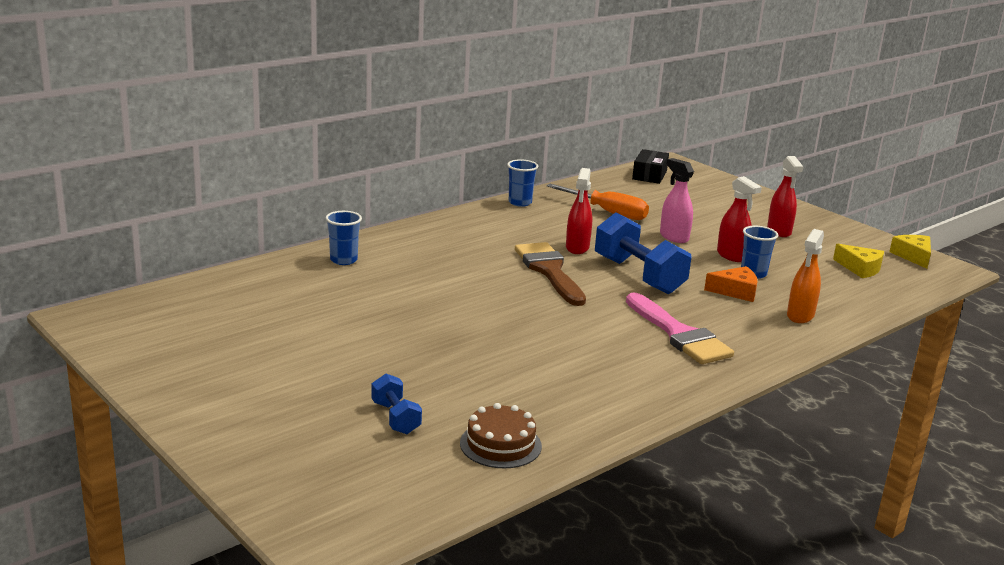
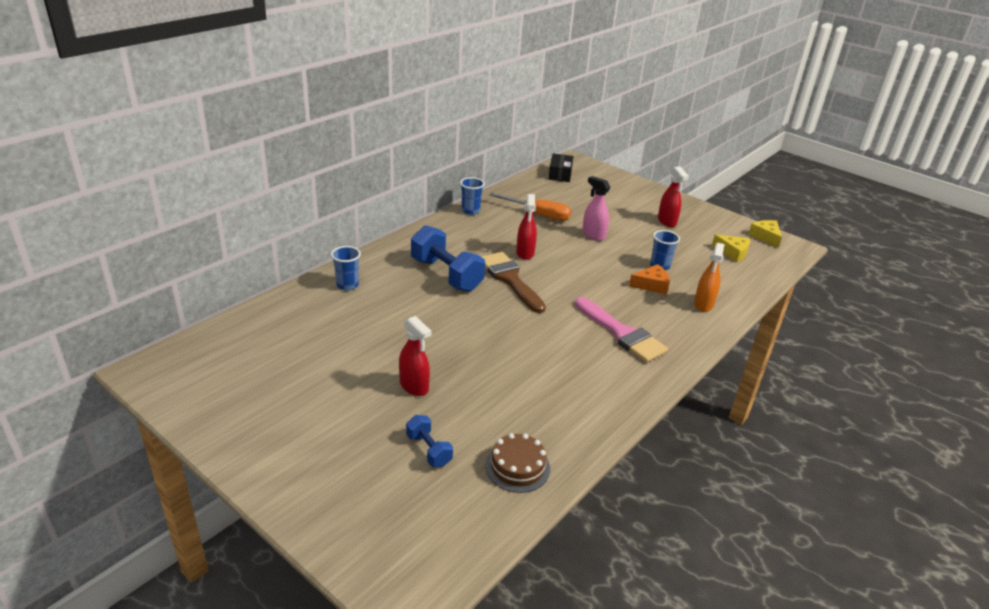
camera: 10 degrees left, 10 degrees up
blue dumbbell [595,212,691,294] -> blue dumbbell moved to [411,225,485,292]
red spray bottle [717,176,762,262] -> red spray bottle moved to [399,316,431,396]

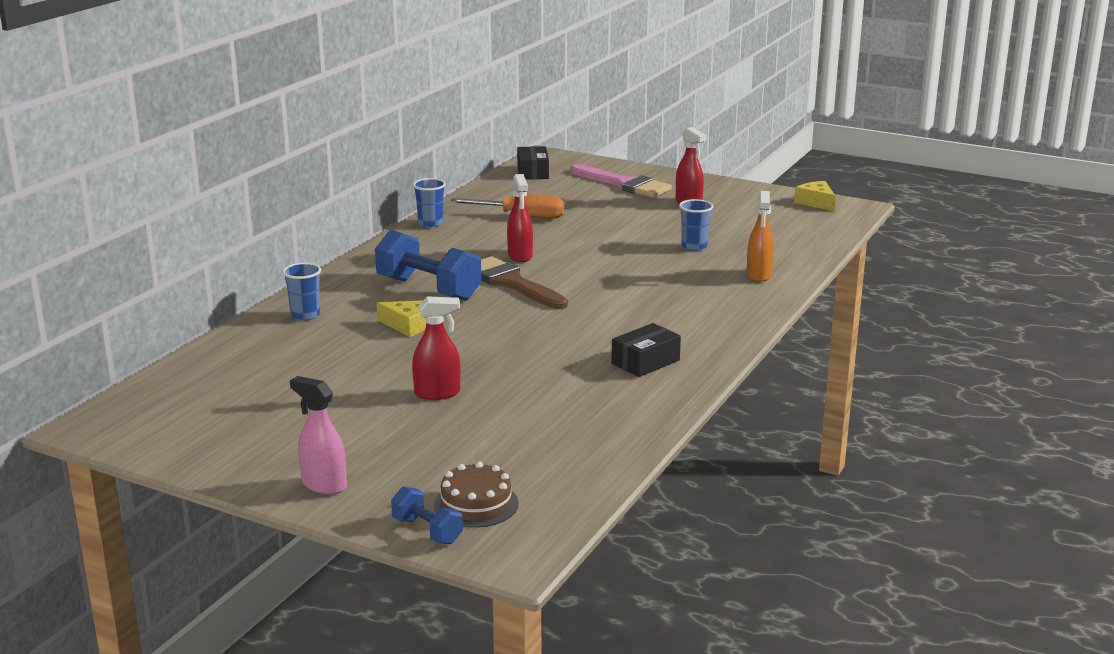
camera: 10 degrees left, 10 degrees down
red spray bottle [399,316,431,396] -> red spray bottle turned 45 degrees counterclockwise [412,296,461,400]
blue dumbbell [406,415,453,467] -> blue dumbbell moved to [391,487,463,544]
brown cake [485,433,550,493] -> brown cake moved to [434,462,518,528]
pink brush [575,297,668,363] -> pink brush moved to [571,164,672,198]
pink spray bottle [582,176,611,241] -> pink spray bottle moved to [290,376,347,495]
orange cheese [629,265,670,294] -> none
yellow cheese [712,235,750,262] -> yellow cheese moved to [377,300,426,337]
none -> black box [611,323,681,377]

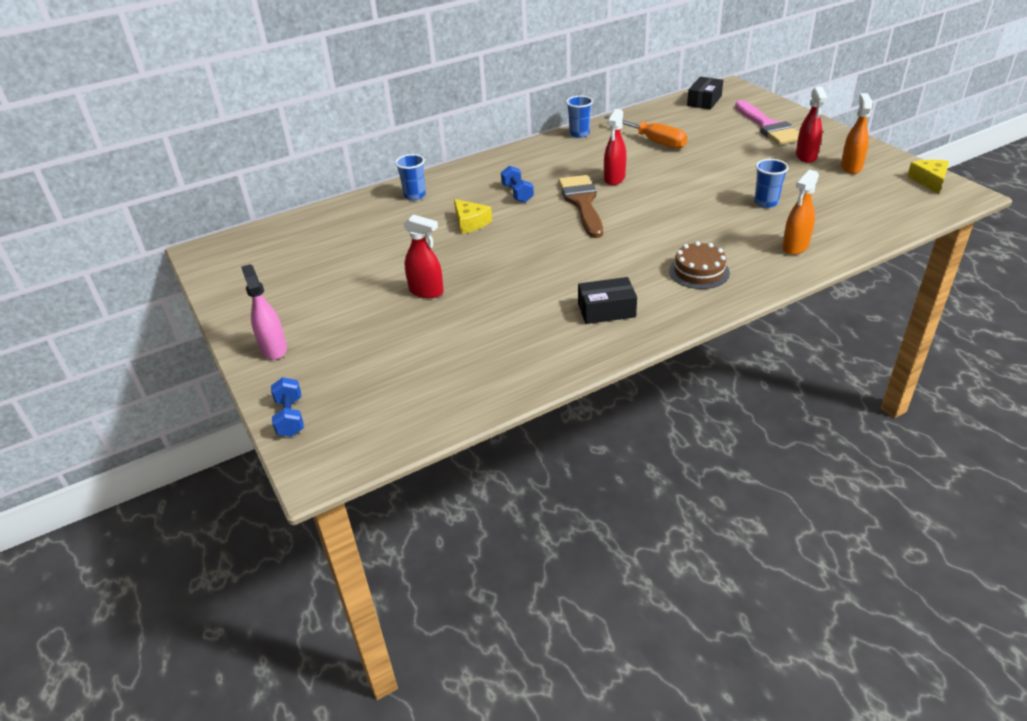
camera: 35 degrees right, 15 degrees up
blue dumbbell [375,230,481,301] -> blue dumbbell [501,166,534,203], size x0.52
brown cake [434,462,518,528] -> brown cake moved to [669,241,730,289]
none -> orange spray bottle [841,93,872,174]

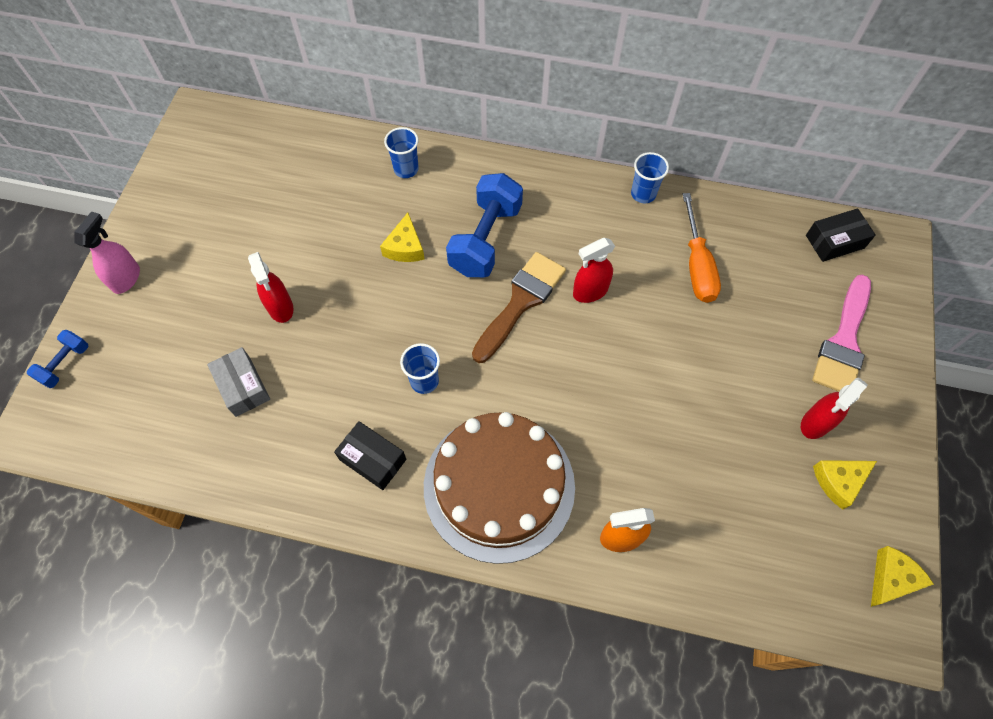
camera: 40 degrees right, 25 degrees up
blue dumbbell [501,166,534,203] -> blue dumbbell [446,173,523,277], size x1.94
brown cake [669,241,730,289] -> brown cake [424,412,575,564], size x2.19
blue cup [754,159,789,208] -> blue cup moved to [400,343,440,394]
orange spray bottle [841,93,872,174] -> yellow cheese [813,460,877,510]
none -> grey box [207,347,270,417]

